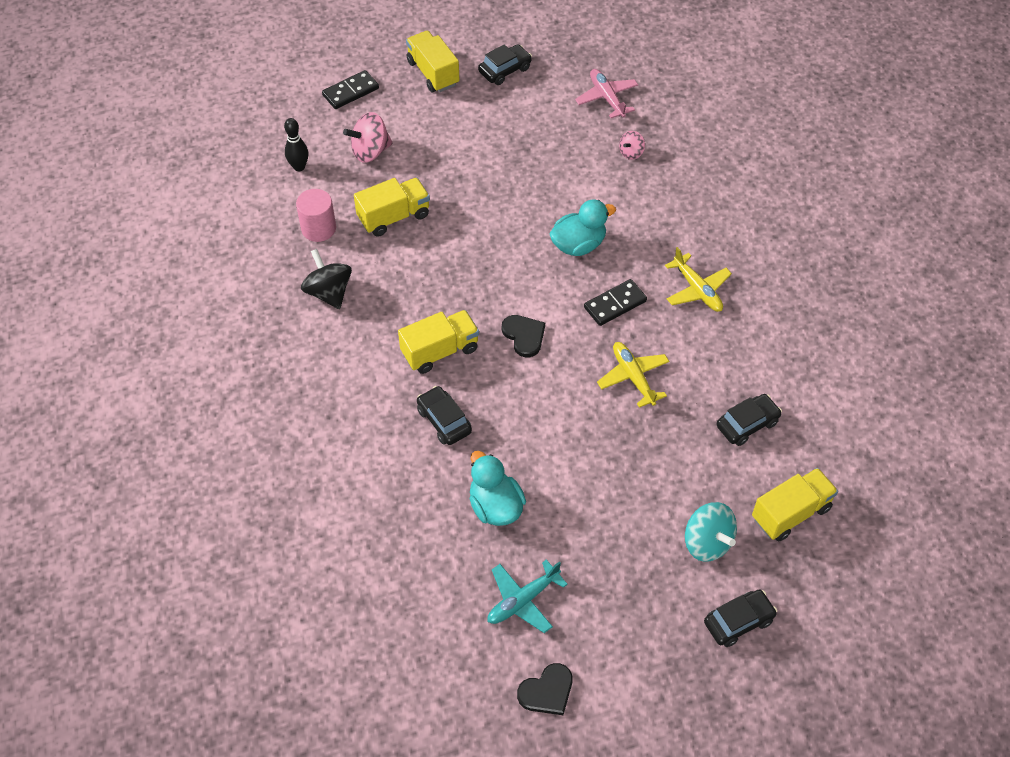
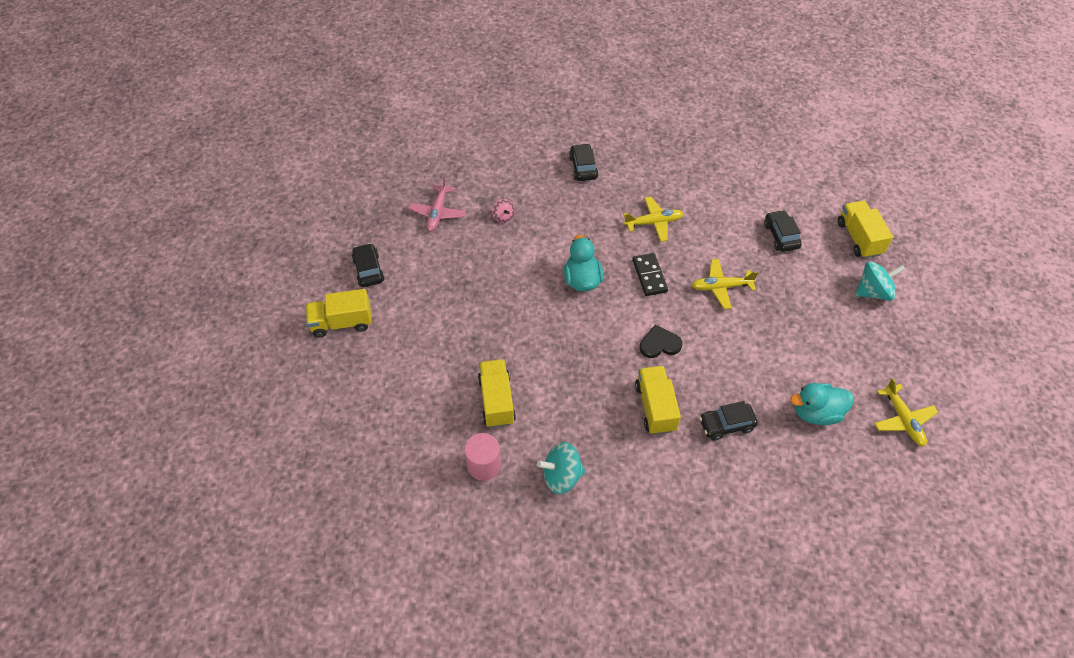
camera: 70 degrees left, 0 degrees up
black bowling pin [284,118,308,171] -> none
black spinning top [301,249,352,309] -> turquoise spinning top [537,442,586,494]
black domino [322,70,379,109] -> none
pink spinning top [343,112,393,163] -> none
turquoise plane [488,559,568,633] -> yellow plane [874,378,938,447]
black heart [517,663,573,715] -> none
pink plane [575,69,638,118] -> pink plane turned 75 degrees counterclockwise [408,176,466,231]
black car [704,589,777,647] -> black car moved to [569,143,598,181]

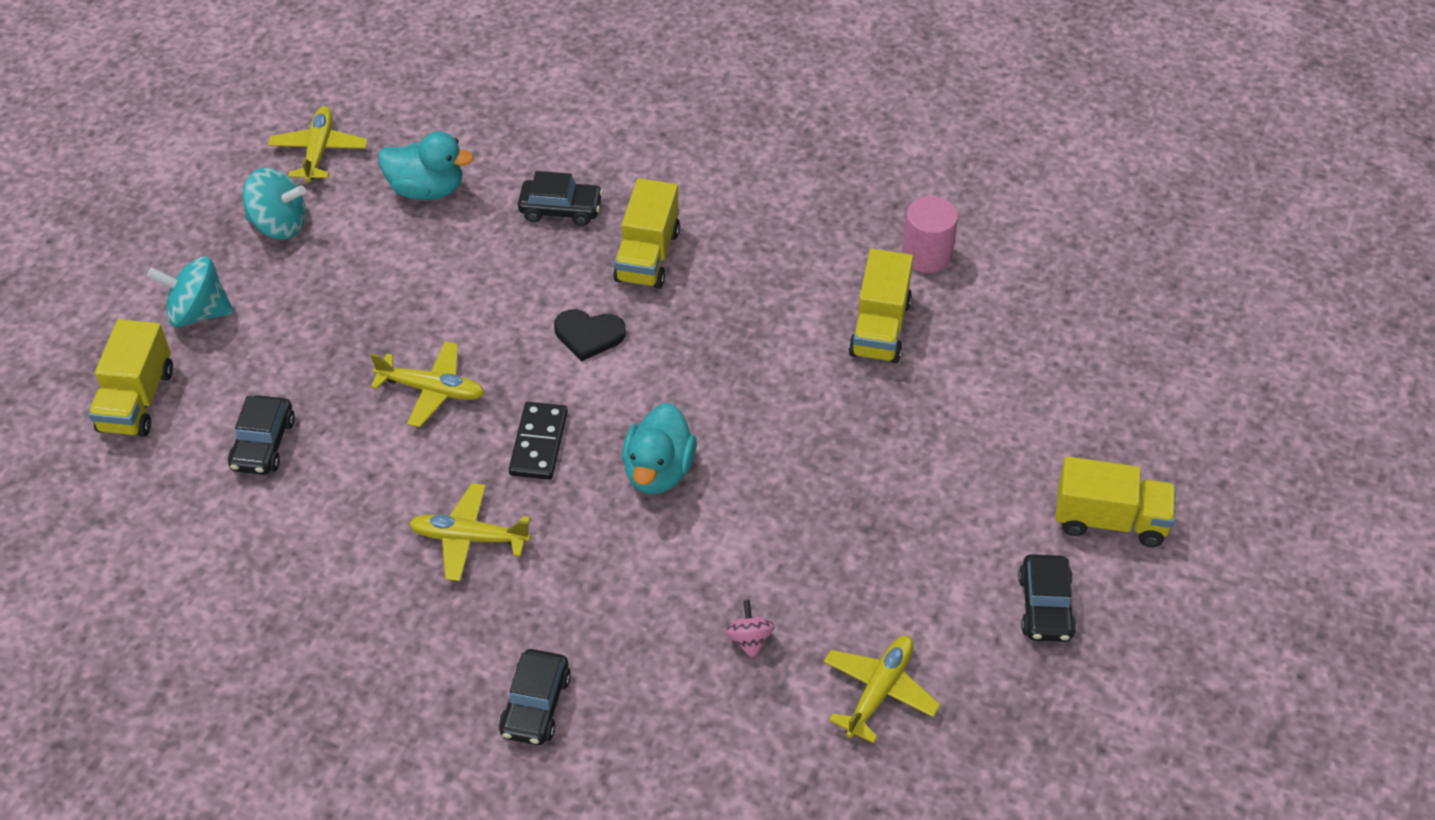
camera: 160 degrees left, 5 degrees down
pink plane [408,176,466,231] -> yellow plane [824,635,940,744]
turquoise spinning top [537,442,586,494] -> turquoise spinning top moved to [243,168,306,239]

